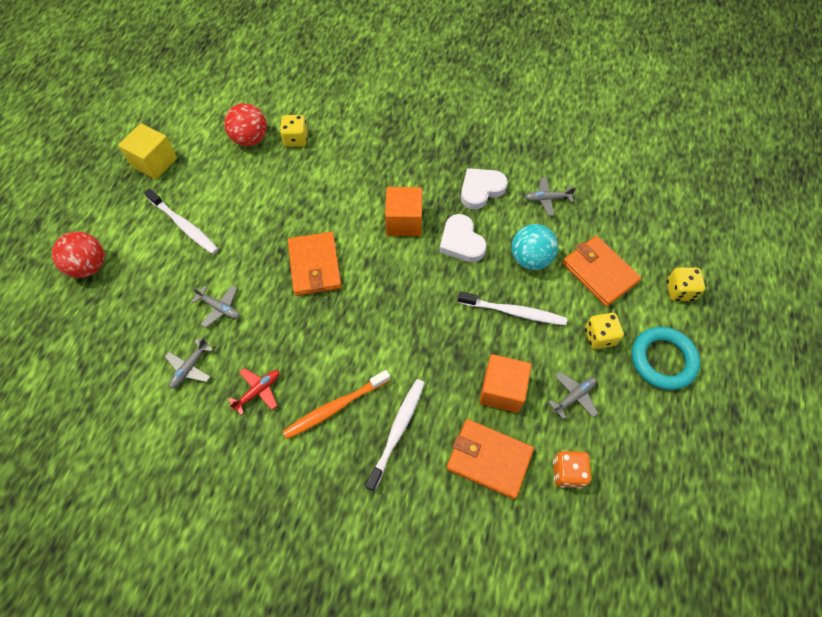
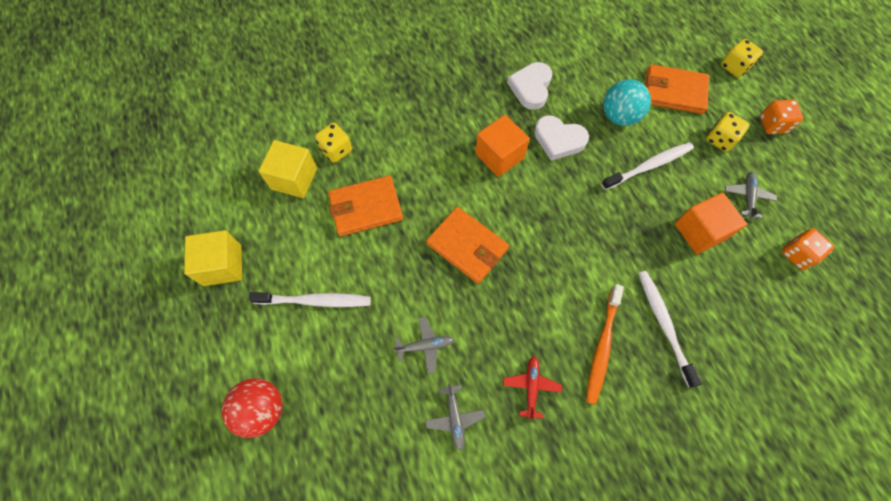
camera: 40 degrees left, 5 degrees up
red ball [224,103,267,146] -> yellow cube [259,140,317,198]
orange wallet [446,419,534,499] -> orange wallet moved to [328,176,403,236]
grey plane [525,177,576,216] -> none
turquoise ring [632,327,700,390] -> orange dice [760,100,803,134]

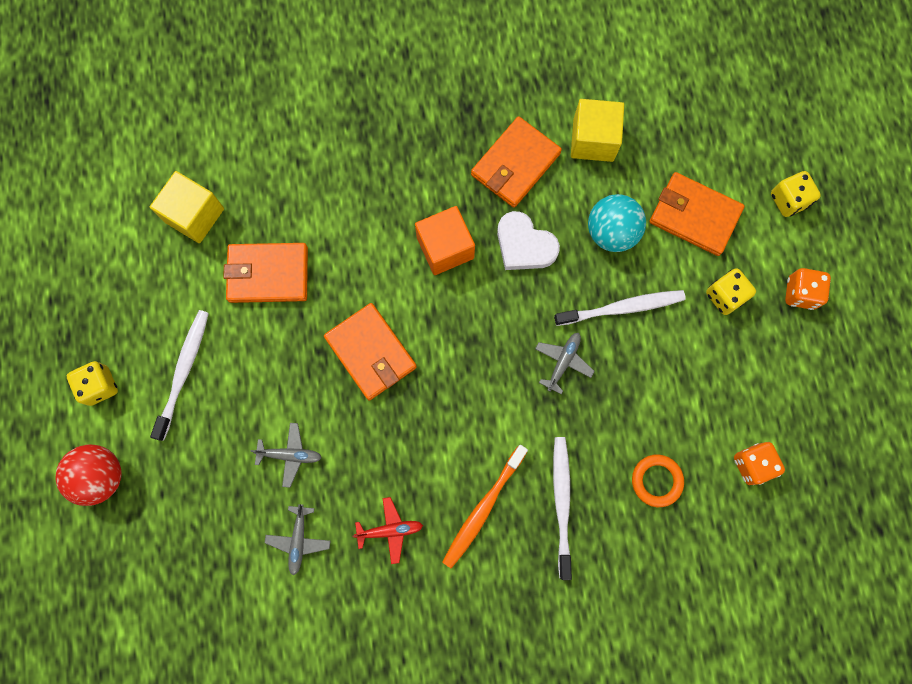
camera: 15 degrees right, 10 degrees up
yellow cube [184,230,242,286] -> yellow cube moved to [571,99,624,162]
white toothbrush [249,292,371,307] -> white toothbrush turned 90 degrees counterclockwise [150,310,209,441]
yellow dice [315,123,352,163] -> yellow dice moved to [67,361,118,406]
red plane [503,356,562,420] -> red plane turned 60 degrees clockwise [353,497,423,564]
white heart [507,62,552,110] -> orange wallet [471,116,562,208]
orange cube [675,193,747,254] -> none
grey plane [725,171,777,219] -> grey plane moved to [535,333,594,394]
none -> orange ring [632,455,684,507]

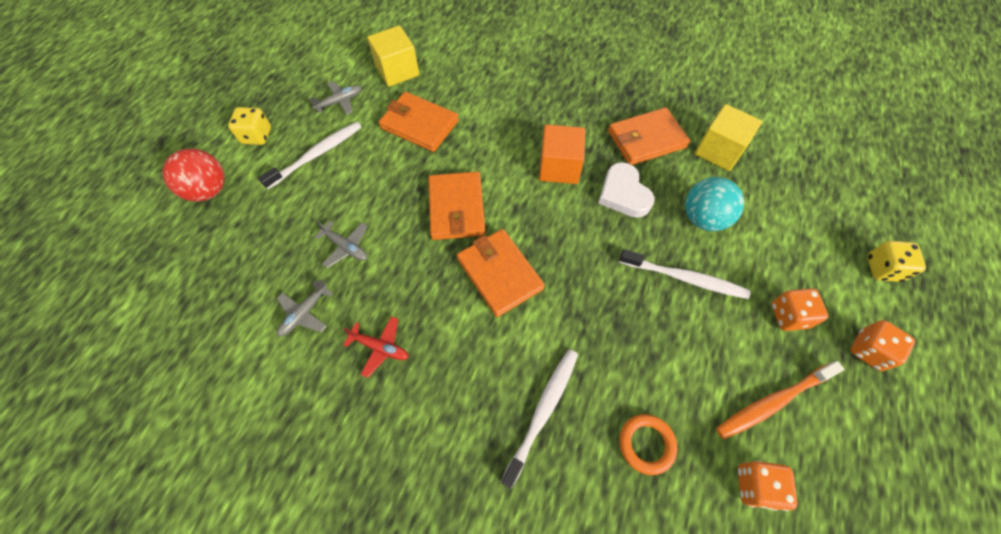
camera: 30 degrees right, 15 degrees down
orange toothbrush [442,445,528,569] -> orange toothbrush moved to [716,361,844,439]
grey plane [535,333,594,394] -> grey plane moved to [309,81,362,114]
orange wallet [649,172,745,256] -> orange wallet moved to [457,229,545,317]
yellow dice [706,268,756,315] -> orange dice [771,288,828,331]

